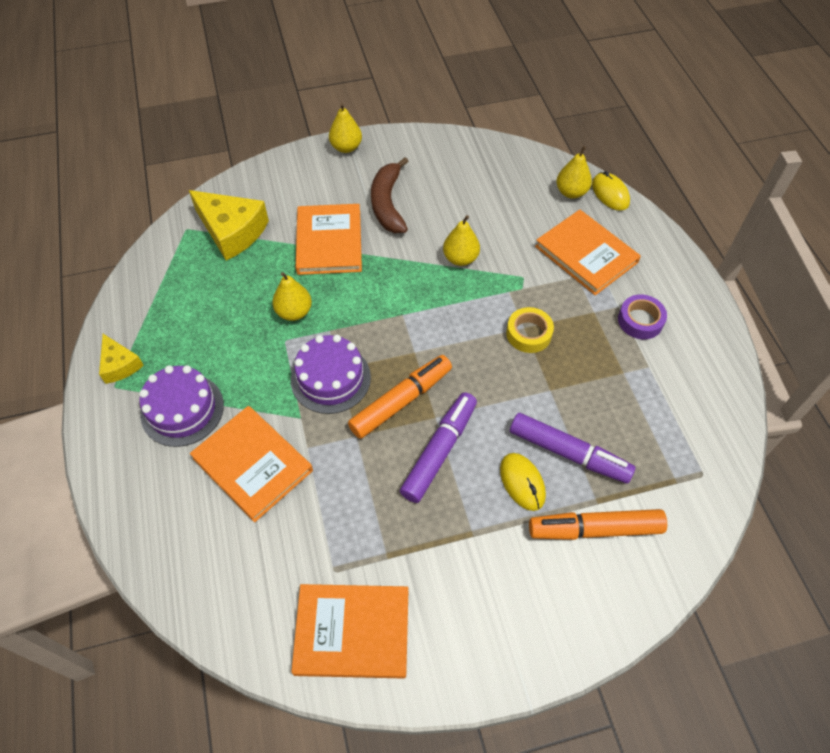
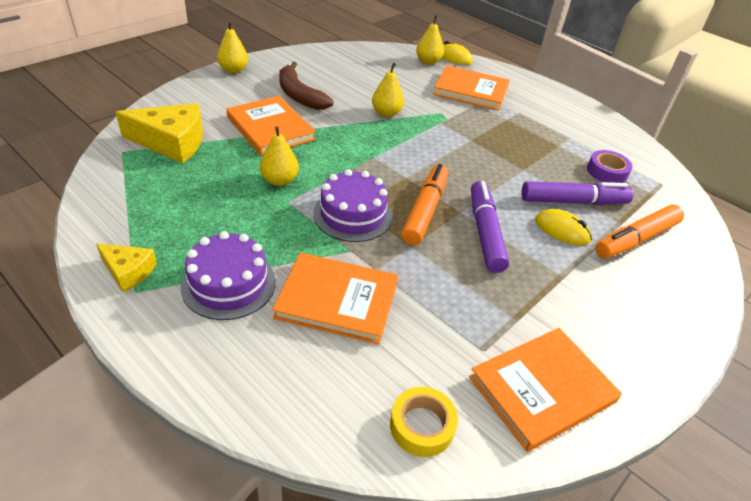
camera: 35 degrees left, 15 degrees down
yellow tape [506,307,554,353] -> yellow tape moved to [390,387,458,457]
purple tape [618,294,667,339] -> purple tape moved to [587,150,632,183]

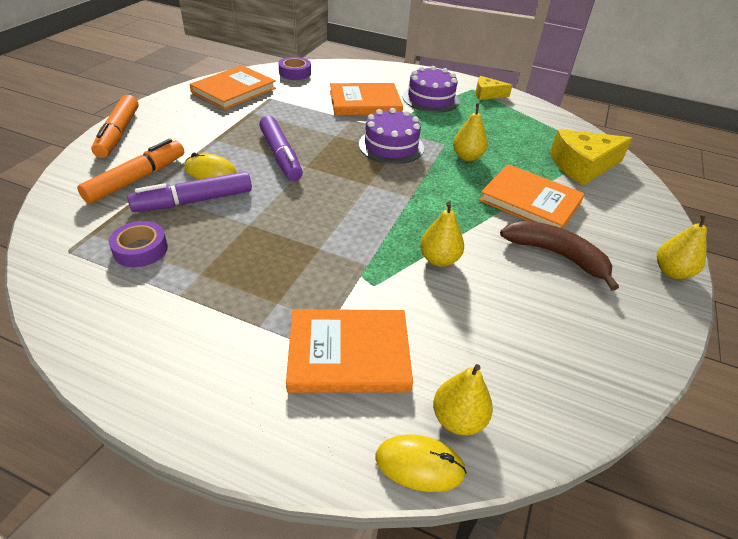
camera: 160 degrees right, 0 degrees up
yellow tape [390,387,458,457] -> purple tape [278,57,311,80]
orange marker [401,164,448,245] -> orange marker moved to [91,95,138,158]

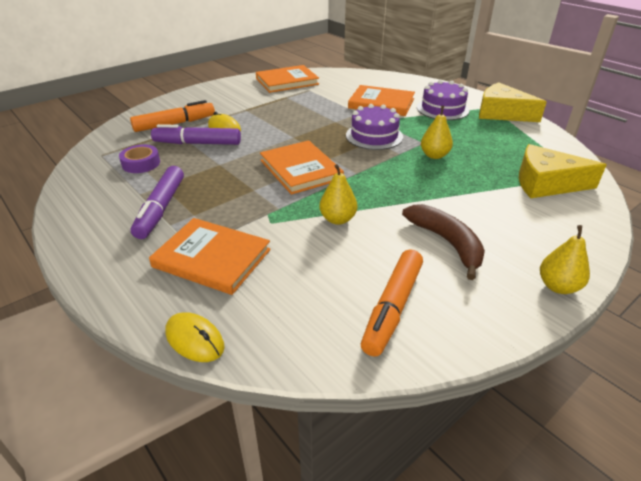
camera: 30 degrees right, 5 degrees down
orange marker [91,95,138,158] -> orange marker moved to [361,249,423,357]
purple marker [259,116,303,181] -> purple marker moved to [131,166,184,239]
purple tape [278,57,311,80] -> none
yellow pear [433,364,493,435] -> none
yellow cheese [475,76,512,100] -> yellow cheese [479,82,547,122], size x1.78
orange book [479,164,585,229] -> orange book moved to [260,140,344,195]

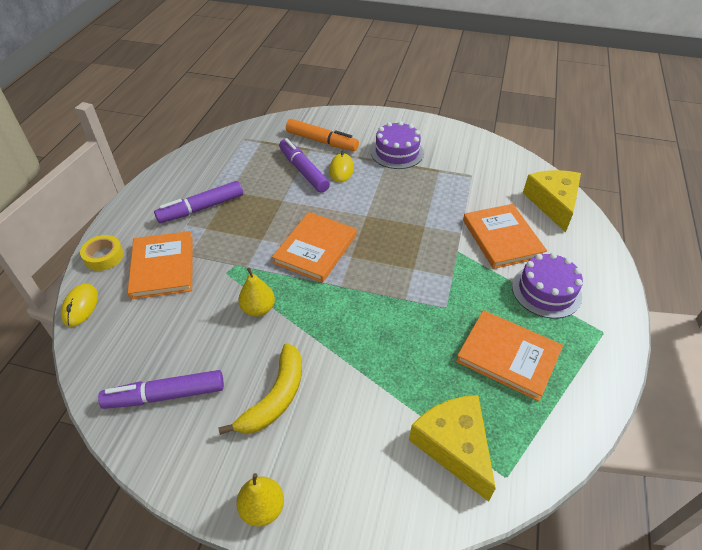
camera: 55 degrees right, 10 degrees up
purple tape [119,145,160,173] -> none
orange book [256,65,319,93] -> orange book moved to [456,310,563,401]
purple cake [346,104,403,150] -> purple cake moved to [371,121,424,169]
orange marker [361,249,423,357] -> purple marker [98,370,224,409]
brown banana [402,204,485,280] -> yellow banana [218,343,302,435]
yellow pear [421,106,453,159] -> none
yellow cheese [479,82,547,122] -> yellow cheese moved to [523,170,581,232]
none -> yellow tape [80,235,124,271]

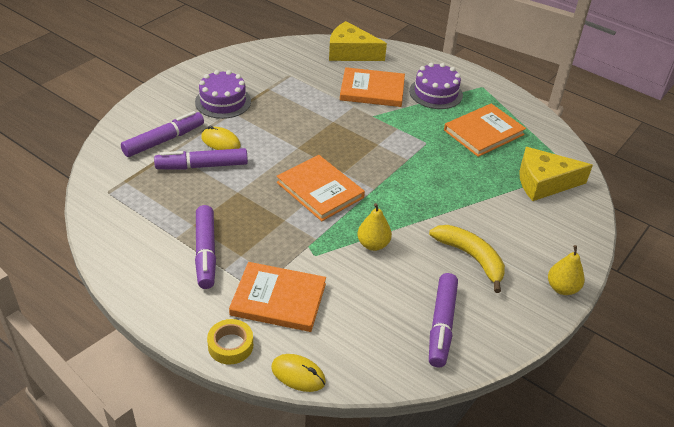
camera: 70 degrees left, 5 degrees down
orange marker [286,119,359,151] -> purple marker [121,111,204,157]

